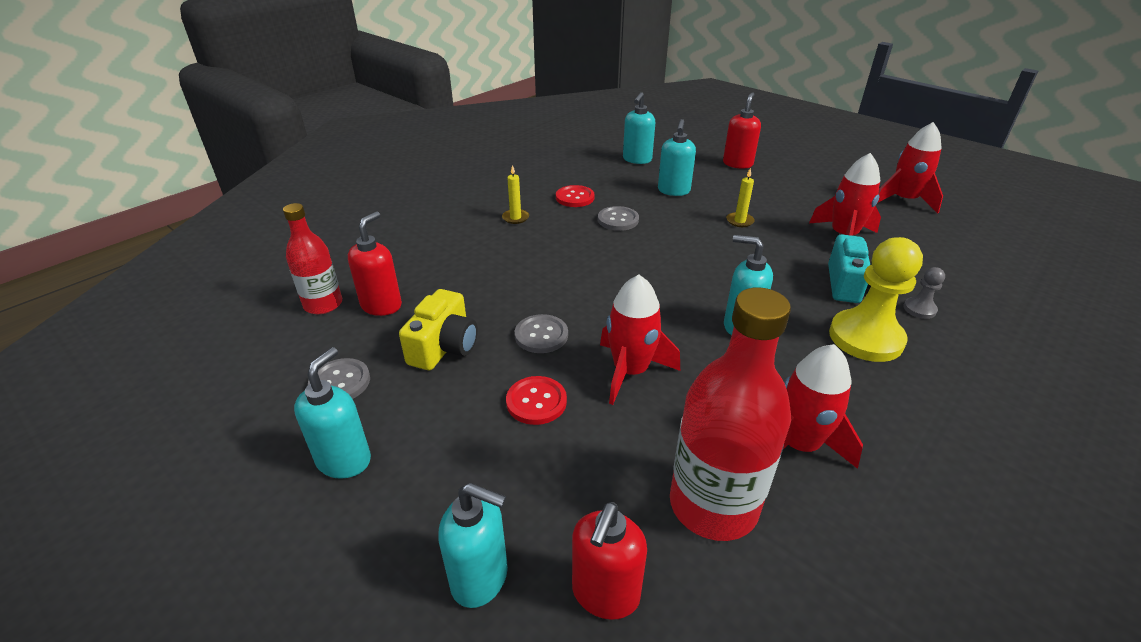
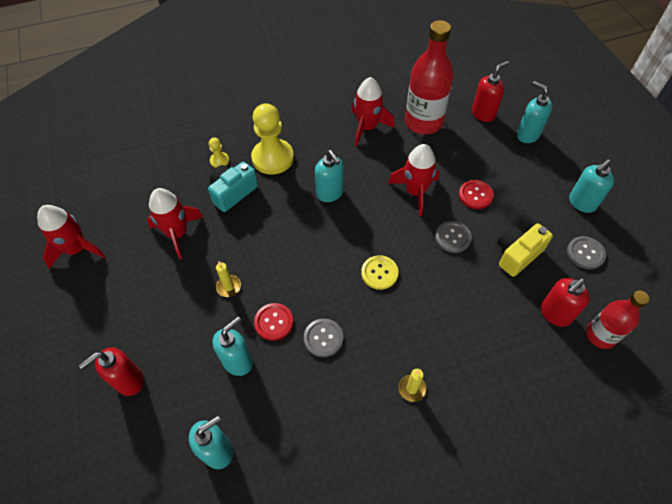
camera: 150 degrees left, 20 degrees up
red button [556,185,595,207] -> red button moved to [254,303,293,341]
grey pawn [903,267,945,319] -> yellow pawn [209,138,229,168]
none -> yellow button [361,255,398,290]

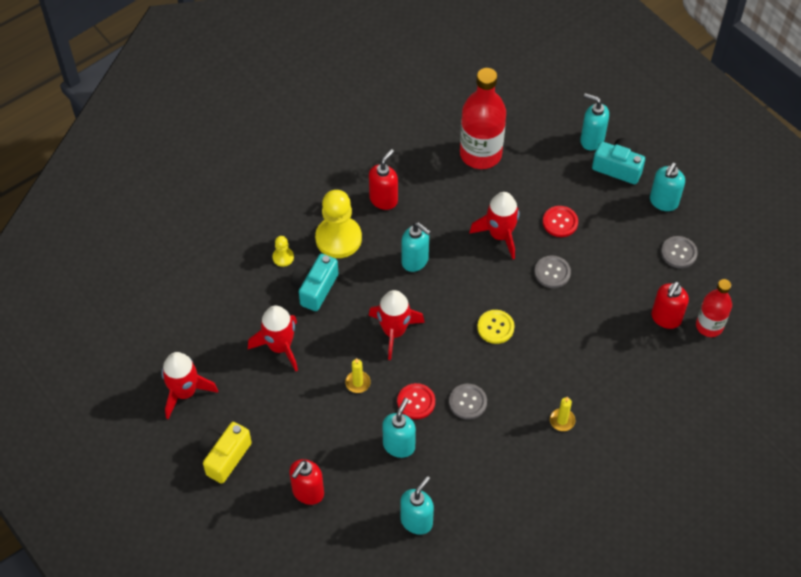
camera: 20 degrees left, 0 degrees up
red rocket [352,77,395,146] -> red rocket moved to [369,290,425,360]
red soap dispenser [472,61,509,122] -> red soap dispenser moved to [369,149,398,210]
yellow camera [497,224,553,277] -> yellow camera moved to [198,422,252,484]
none -> turquoise camera [592,138,645,184]

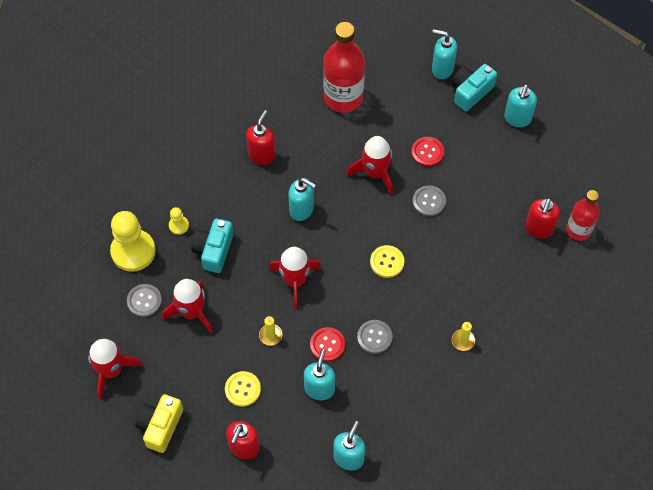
camera: 10 degrees left, 5 degrees up
yellow pawn [315,190,362,258] -> yellow pawn moved to [110,211,156,272]
turquoise camera [592,138,645,184] -> turquoise camera turned 60 degrees counterclockwise [452,64,497,111]
grey button [661,236,698,268] -> grey button moved to [127,284,162,317]
none -> yellow button [225,371,261,407]

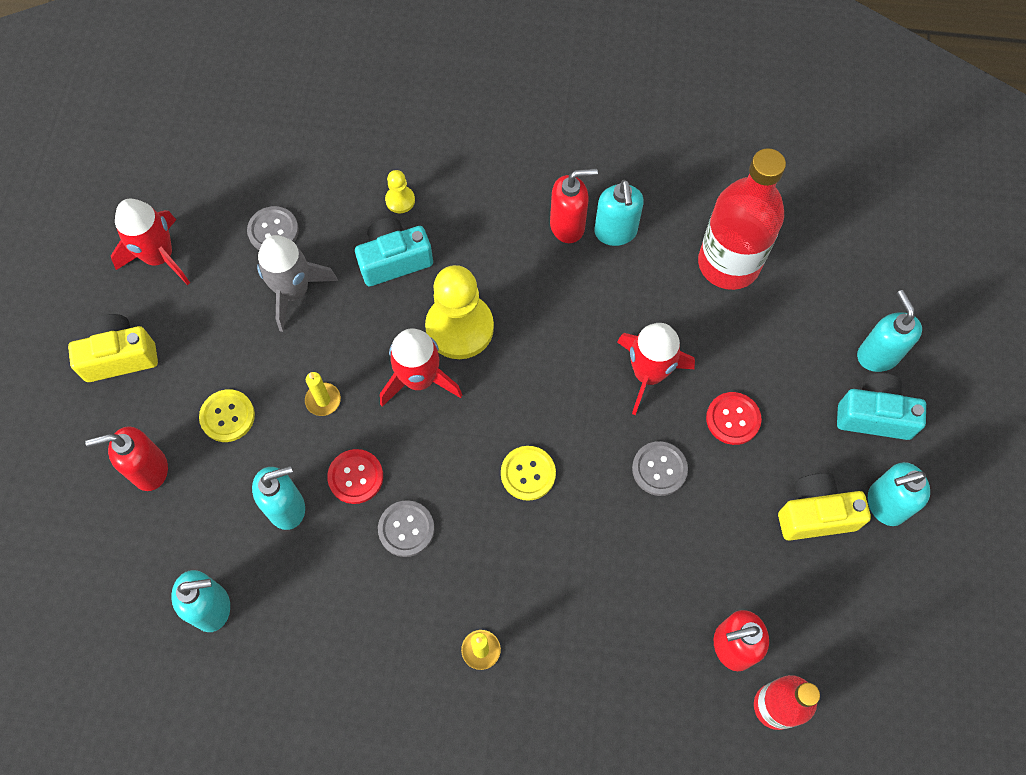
camera: 55 degrees right, 5 degrees up
yellow pawn [110,211,156,272] -> yellow pawn moved to [425,265,494,359]
red rocket [162,279,213,334] -> grey rocket [257,235,338,332]
turquoise soap dispenser [288,178,316,221] -> turquoise soap dispenser moved to [594,180,644,246]
none -> yellow camera [778,473,871,541]

